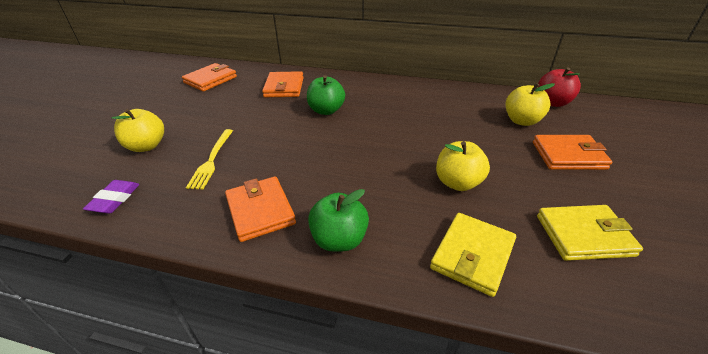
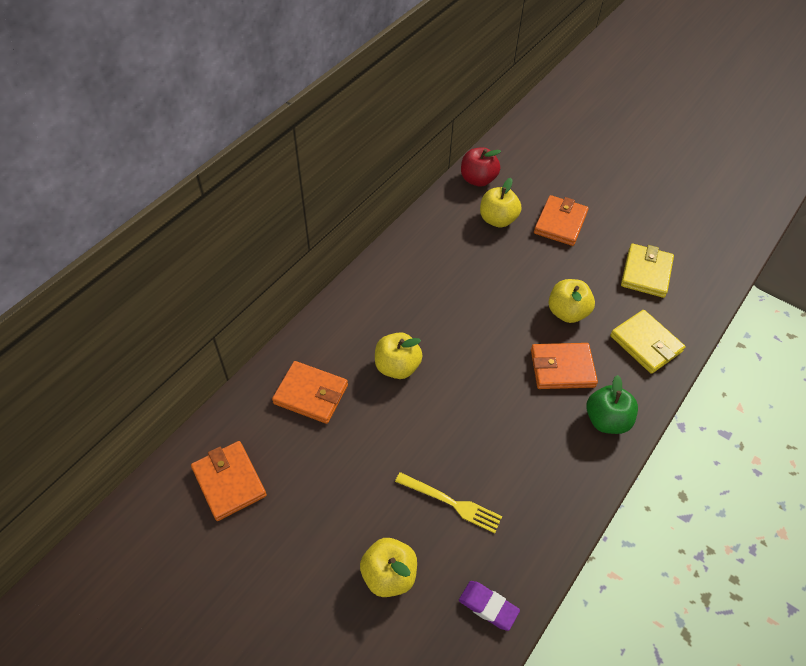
camera: 70 degrees left, 15 degrees up
orange wallet [225,176,296,242] -> orange wallet moved to [531,343,598,389]
green apple [307,75,345,115] -> yellow apple [375,332,423,379]

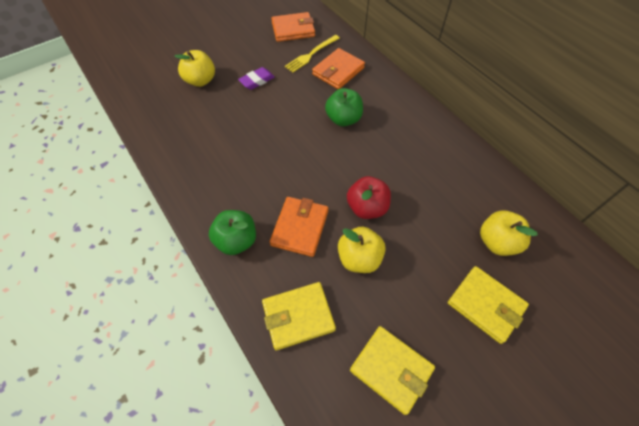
camera: 110 degrees right, 5 degrees up
yellow apple [375,332,423,379] -> green apple [325,88,363,126]
yellow fork [395,472,502,533] -> yellow fork moved to [285,35,340,72]
purple eraser [459,581,520,631] -> purple eraser moved to [238,67,275,90]
red apple [461,147,501,187] -> red apple moved to [347,176,391,219]
orange wallet [534,195,589,246] -> yellow wallet [448,266,529,344]

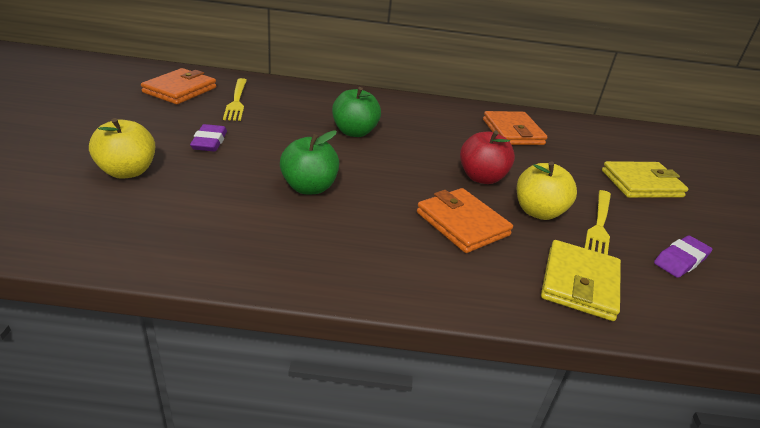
camera: 55 degrees left, 25 degrees down
green apple [209,210,256,255] -> green apple moved to [280,130,339,194]
orange wallet [312,48,365,89] -> orange wallet moved to [483,111,548,145]
yellow wallet [350,326,435,415] -> purple eraser [654,235,712,278]
yellow apple [480,210,538,256] -> none
none -> yellow fork [584,190,611,255]

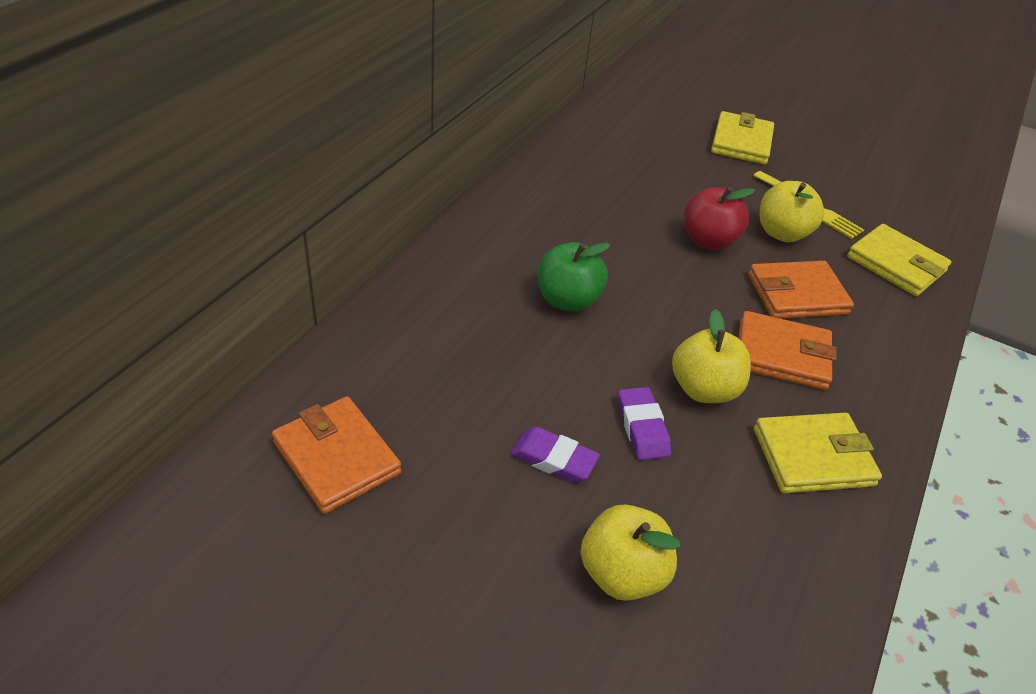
camera: 65 degrees left, 10 degrees up
yellow fork [223,78,247,121] -> none
green apple [280,130,339,194] -> yellow apple [672,309,751,403]
orange wallet [483,111,548,145] -> orange wallet moved to [739,311,836,390]
purple eraser [654,235,712,278] -> purple eraser moved to [618,387,671,460]
none -> yellow wallet [754,413,882,493]

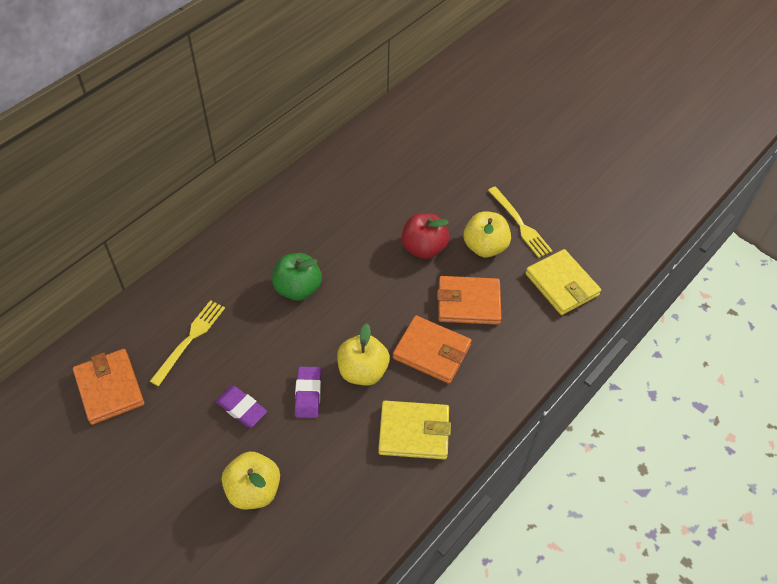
camera: 15 degrees right, 10 degrees up
yellow wallet [711,111,774,164] -> none
none -> yellow fork [150,300,225,386]

